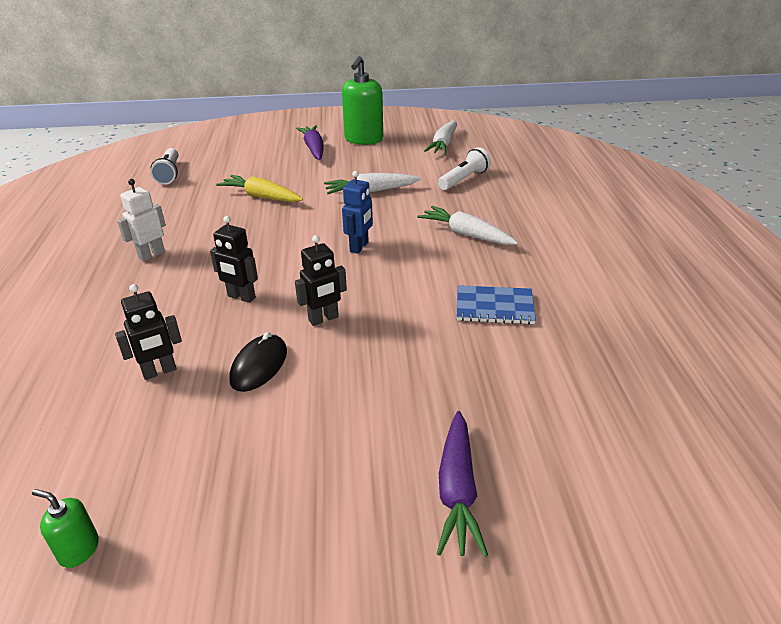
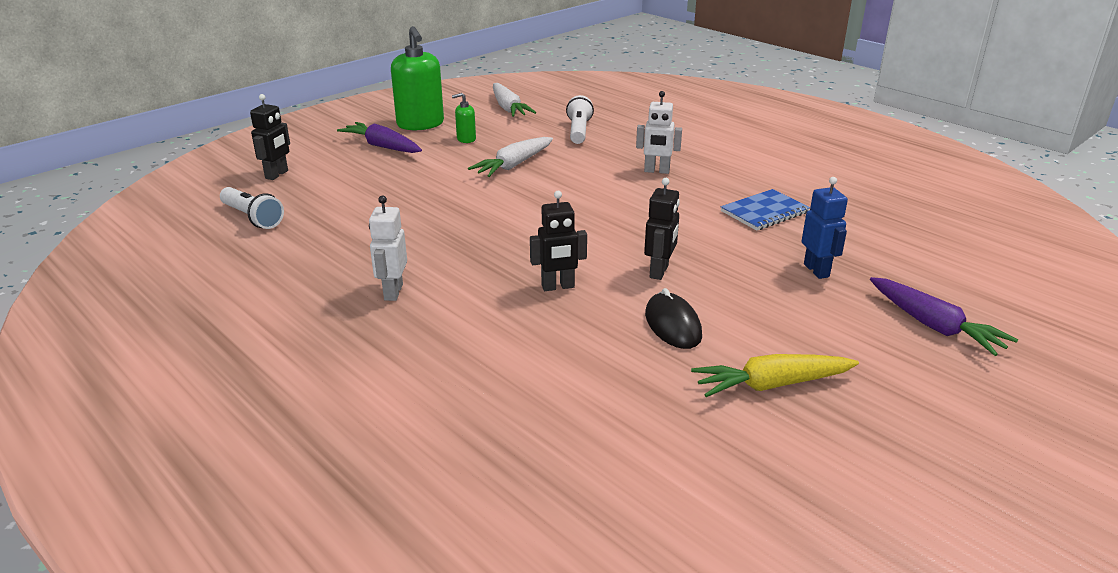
camera: 40 degrees left, 5 degrees down
green soap dispenser [32,489,99,568] -> green soap dispenser moved to [452,93,476,143]
black robot [115,284,182,380] -> black robot moved to [250,94,290,180]
yellow carrot [216,175,303,202] -> yellow carrot moved to [691,354,859,397]
blue robot [342,171,373,254] -> blue robot moved to [802,177,848,279]
white carrot [417,206,518,245] -> white robot [636,91,682,174]

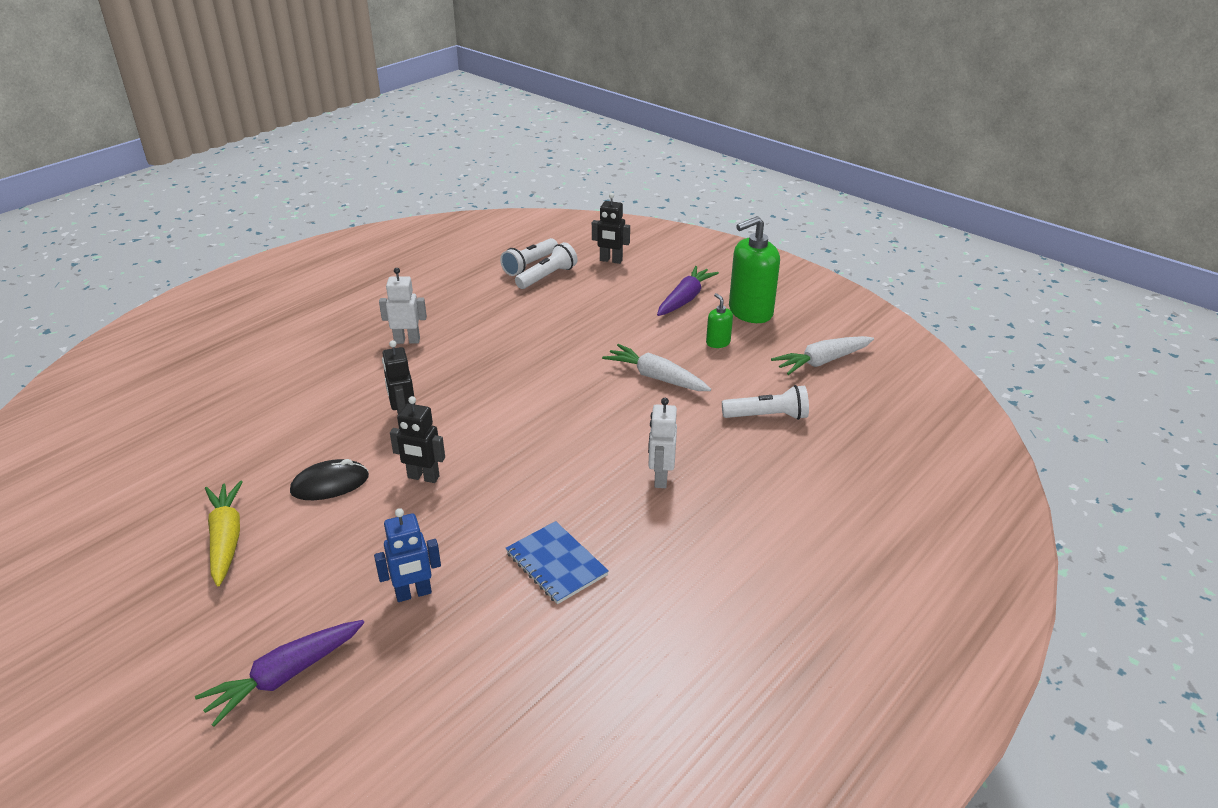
camera: 85 degrees right, 5 degrees up
none -> white flashlight [515,242,578,289]

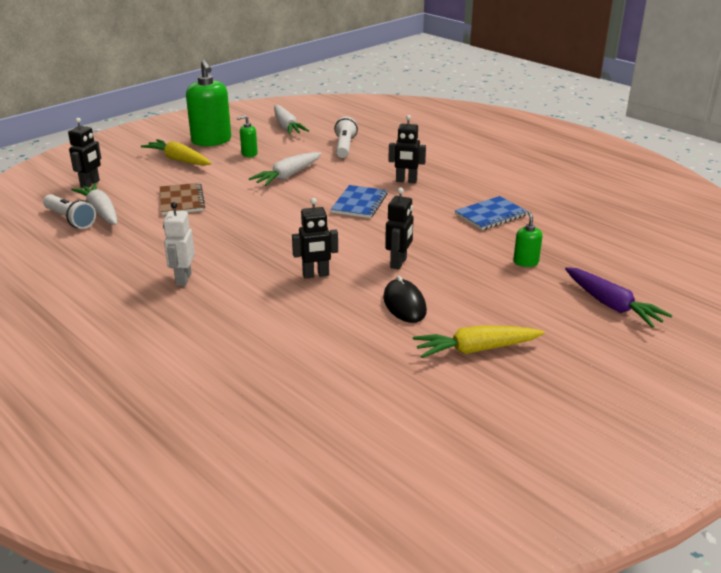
camera: 85 degrees left, 5 degrees down
blue robot [374,508,441,602] -> green soap dispenser [513,211,542,267]
white flashlight [515,242,578,289] -> white carrot [71,183,117,225]
white robot [648,398,677,488] -> black robot [388,115,426,183]
purple carrot [657,266,719,316] -> yellow carrot [141,139,211,166]
none -> brown notebook [160,183,205,215]
none -> blue notebook [331,185,388,218]

